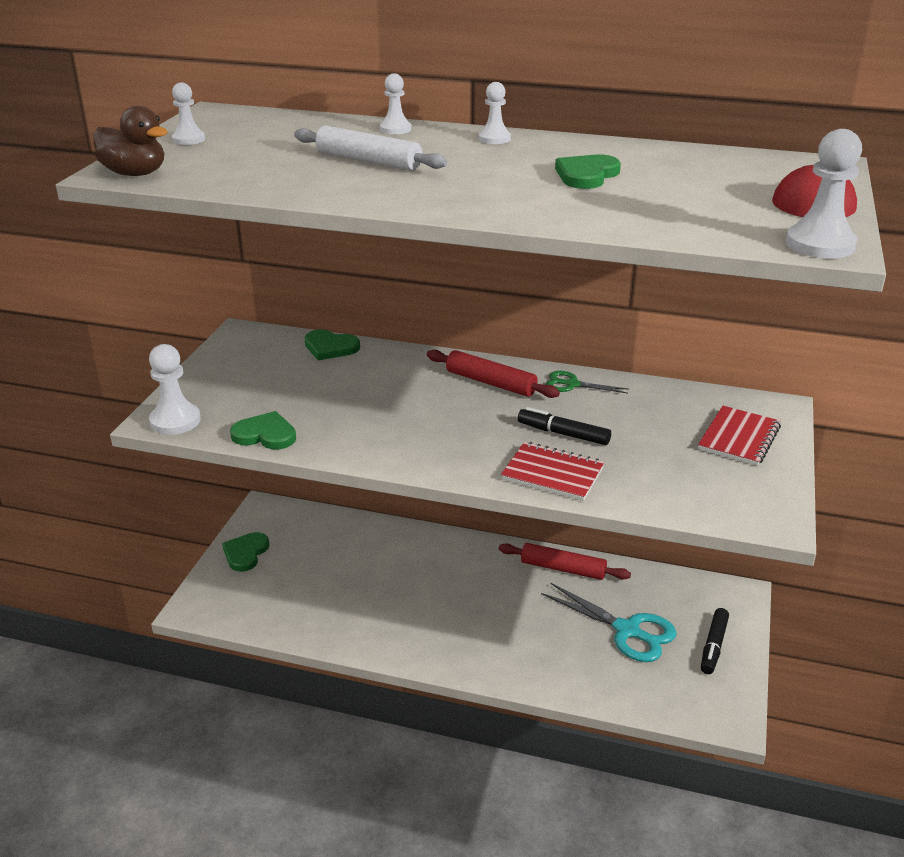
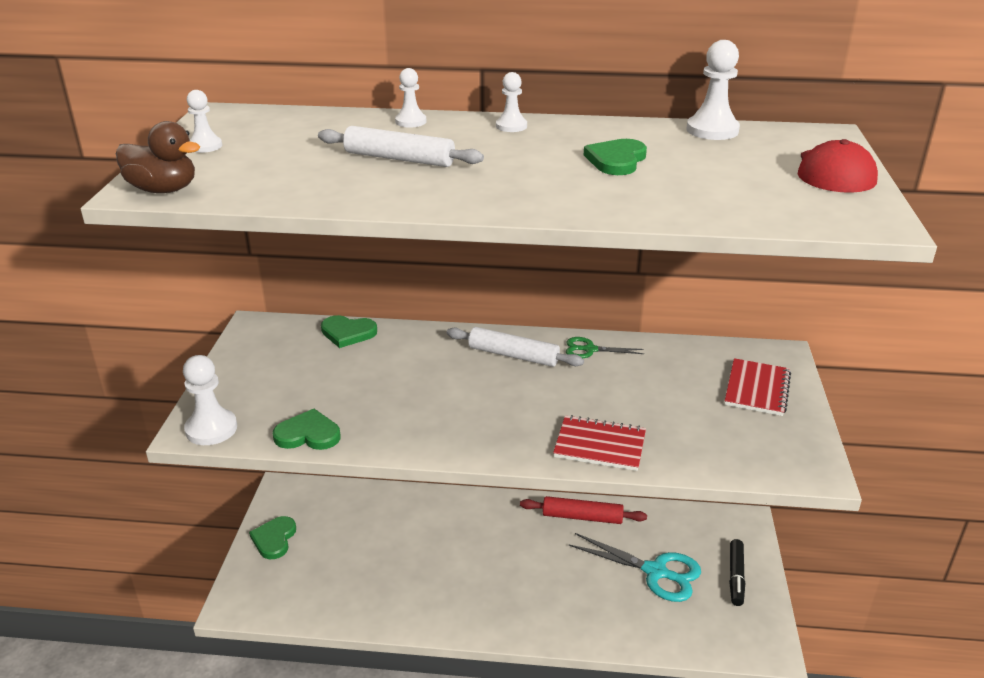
camera: 10 degrees left, 0 degrees up
red rolling pin [427,350,560,398] -> white rolling pin [447,327,584,367]
black marker [518,407,611,445] -> none
white pawn [786,129,862,258] -> white pawn moved to [686,40,740,140]

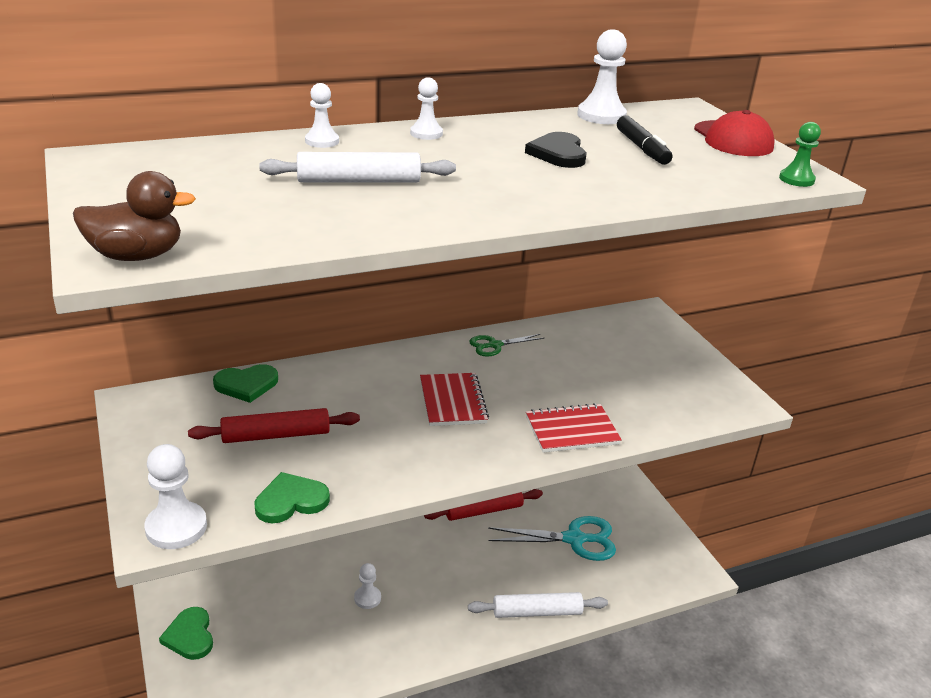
camera: 30 degrees left, 0 degrees up
white pawn [187,90,222,153] -> white pawn moved to [354,563,381,609]
white rolling pin [447,327,584,367] -> white rolling pin moved to [468,592,608,618]
green heart [584,139,647,175] -> black heart [525,132,587,168]
red notebook [725,358,791,416] -> red notebook moved to [420,373,489,426]
black marker [729,539,745,606] -> black marker moved to [617,115,673,165]
none -> red rolling pin [188,408,360,443]
none -> green pawn [779,122,821,187]

